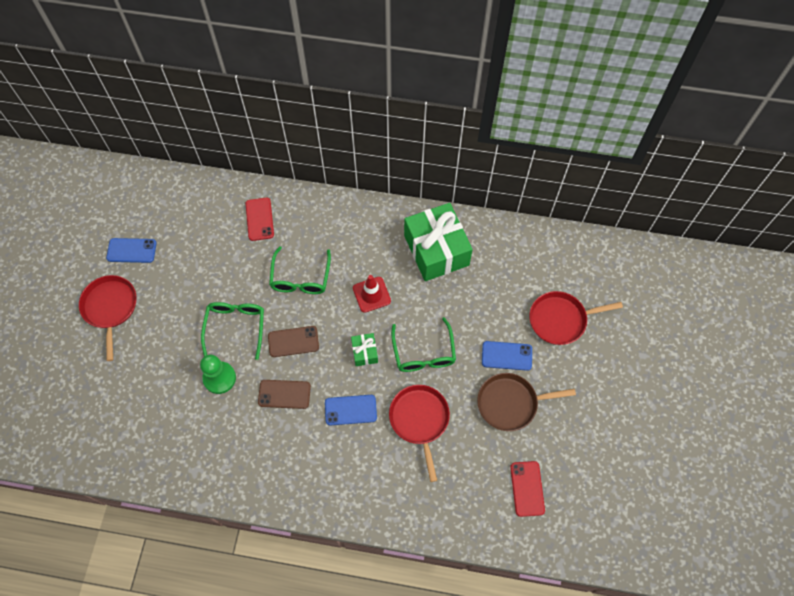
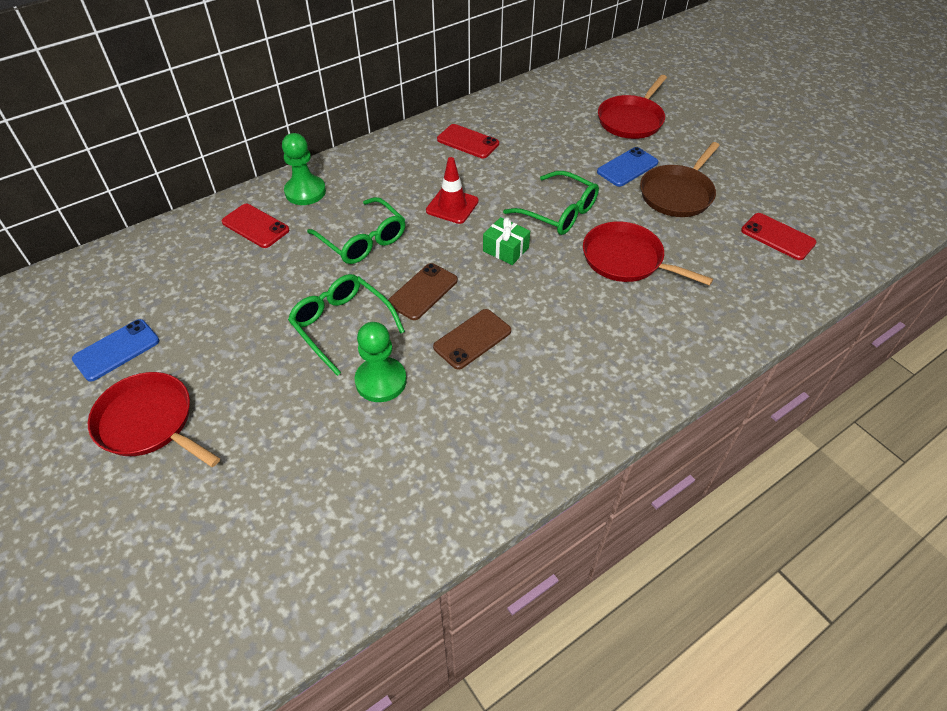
camera: 45 degrees left, 15 degrees down
blue phone [325,395,377,425] -> none
green gift [404,203,473,281] -> red phone [437,124,499,158]
none -> green pawn [282,133,326,205]

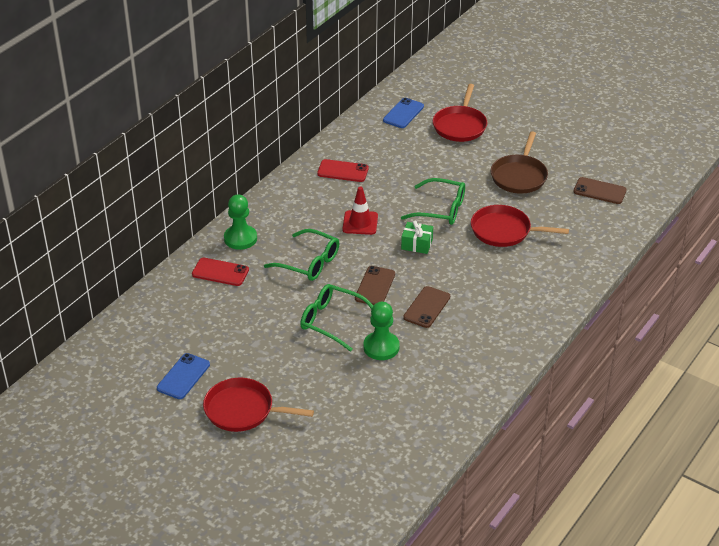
camera: 20 degrees left, 10 degrees down
blue phone [597,147,658,187] -> blue phone moved to [383,98,424,128]
red phone [741,213,816,260] -> brown phone [574,177,627,204]

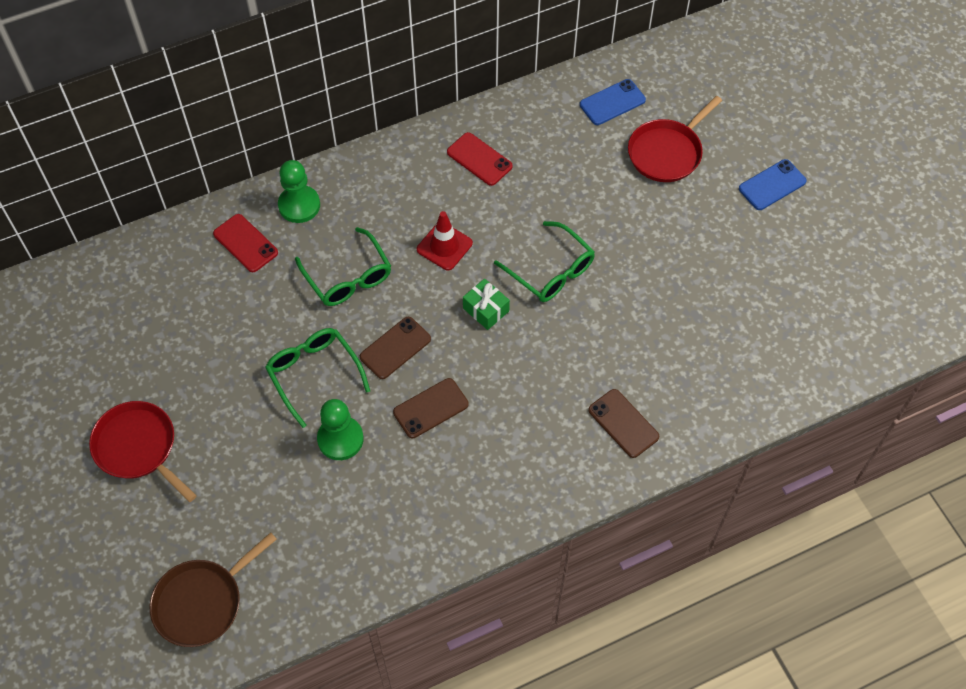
camera: 30 degrees right, 20 degrees up
blue phone [157,353,210,399] -> blue phone moved to [739,159,807,210]
red pan [471,205,569,247] -> none
brown pan [491,131,548,194] -> brown pan moved to [150,532,277,647]
brown phone [574,177,627,204] -> brown phone moved to [588,389,660,458]

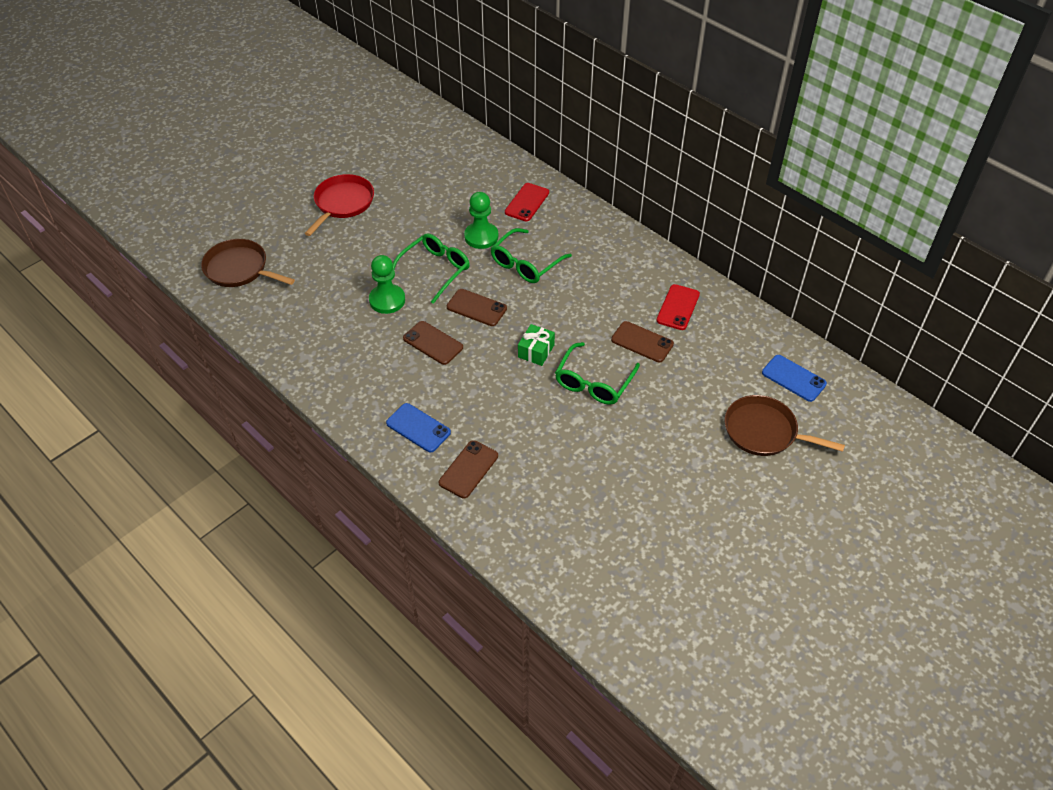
camera: 70 degrees right, 10 degrees down
green pawn [278,160,320,223] -> green pawn moved to [464,192,498,249]
red traffic cone [417,211,473,270] -> none
red pan [628,96,722,182] -> brown pan [725,395,845,456]
blue phone [739,159,807,210] -> blue phone moved to [386,403,451,452]
none -> brown phone [611,321,674,362]

